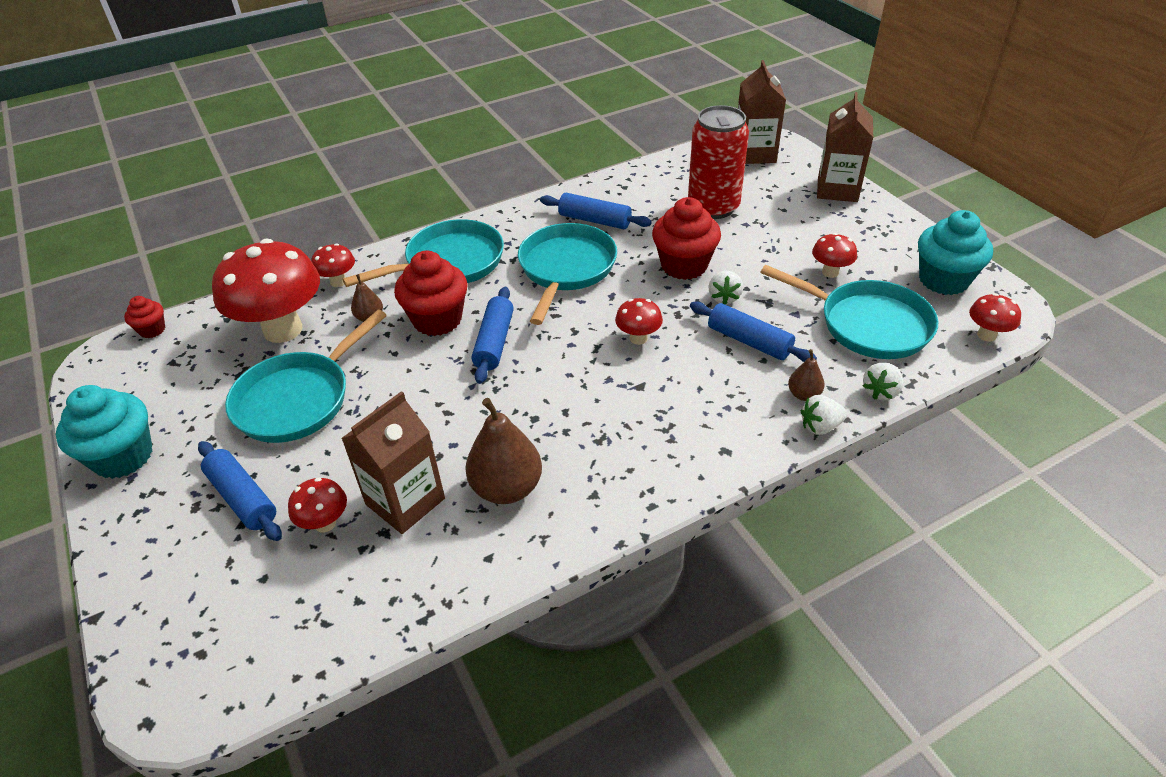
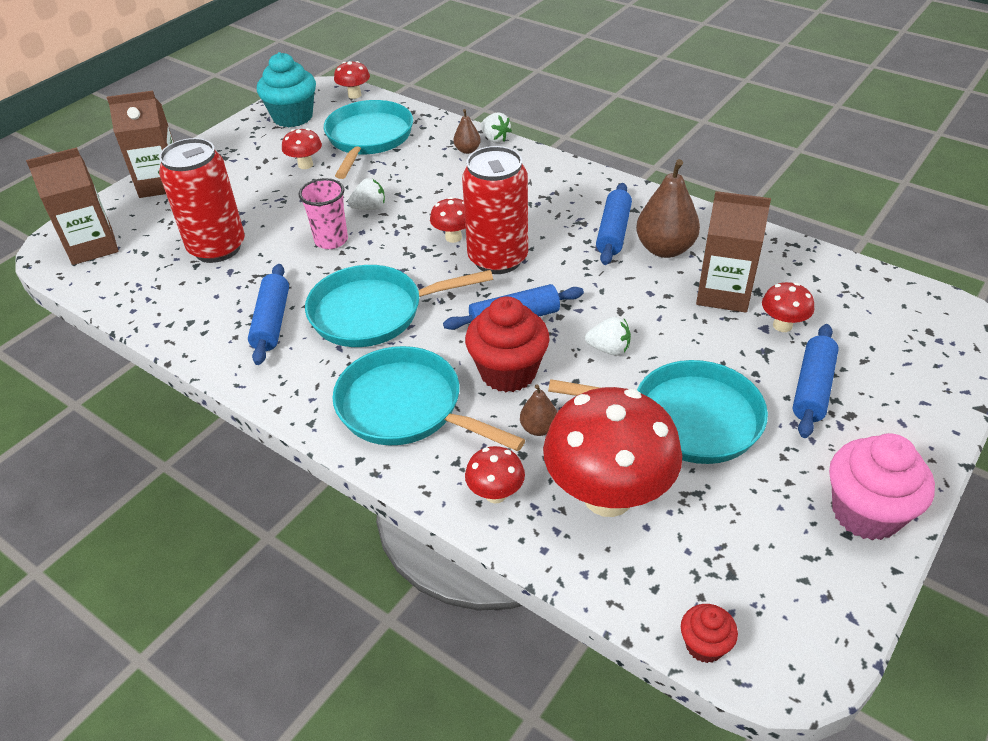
camera: 115 degrees left, 0 degrees up
turquoise cupcake [56,385,152,479] -> pink cupcake [829,433,935,541]
red cupcake [652,197,721,280] -> pink cup [298,178,348,249]
blue rolling pin [690,302,817,362] -> blue rolling pin moved to [596,183,632,265]
white strawberry [863,363,903,400] -> white strawberry moved to [585,316,631,356]
none -> red can [462,146,528,274]

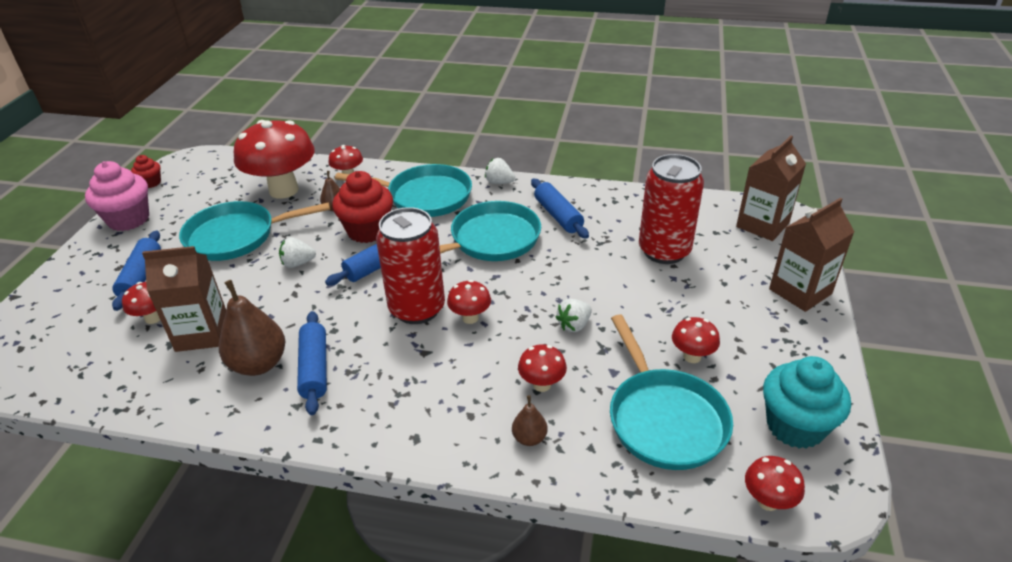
camera: 155 degrees right, 5 degrees down
pink cup [298,178,348,249] -> none
white strawberry [481,112,512,143] -> white strawberry moved to [485,158,515,184]
red cupcake [681,604,738,663] -> red cupcake moved to [131,155,161,188]
none -> red mushroom [518,344,567,392]

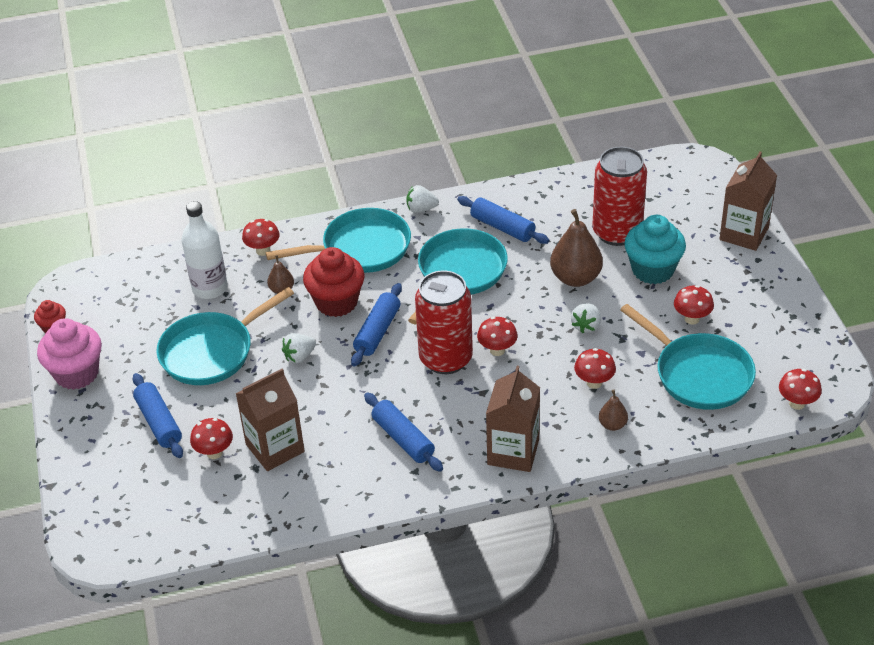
camera: 25 degrees left, 5 degrees up
brown pear [219,280,285,376] -> brown pear moved to [550,209,603,287]
red mushroom [234,120,315,199] -> white bottle [182,201,228,299]
brown carton [736,136,806,241] -> brown carton moved to [486,366,540,472]
turquoise cupcake [763,356,851,449] -> turquoise cupcake moved to [624,215,686,284]

